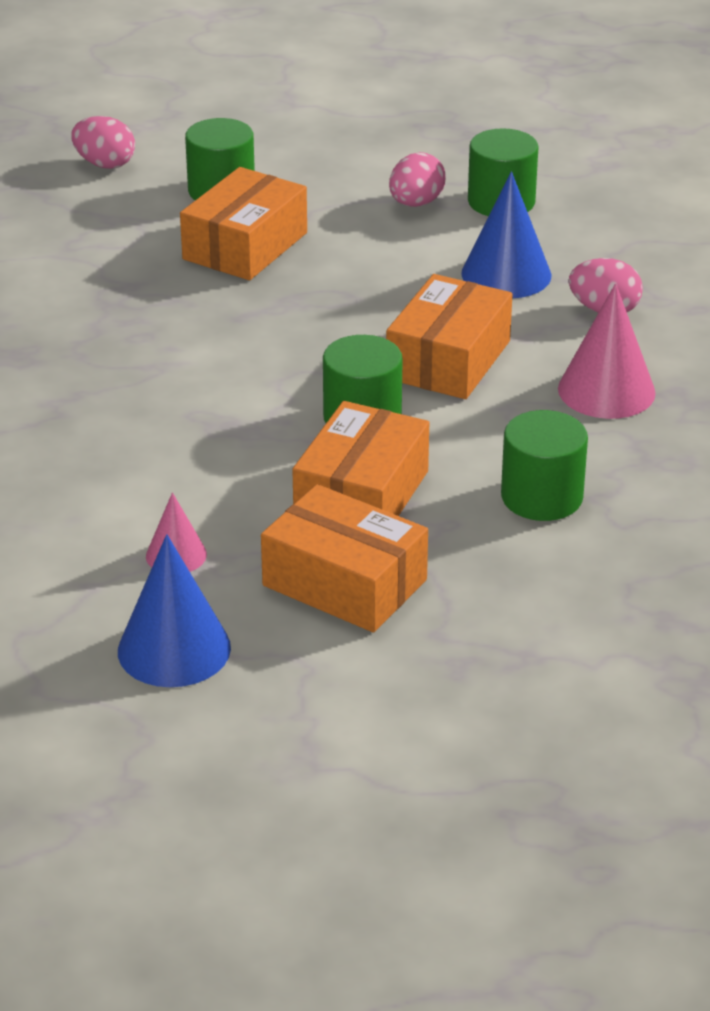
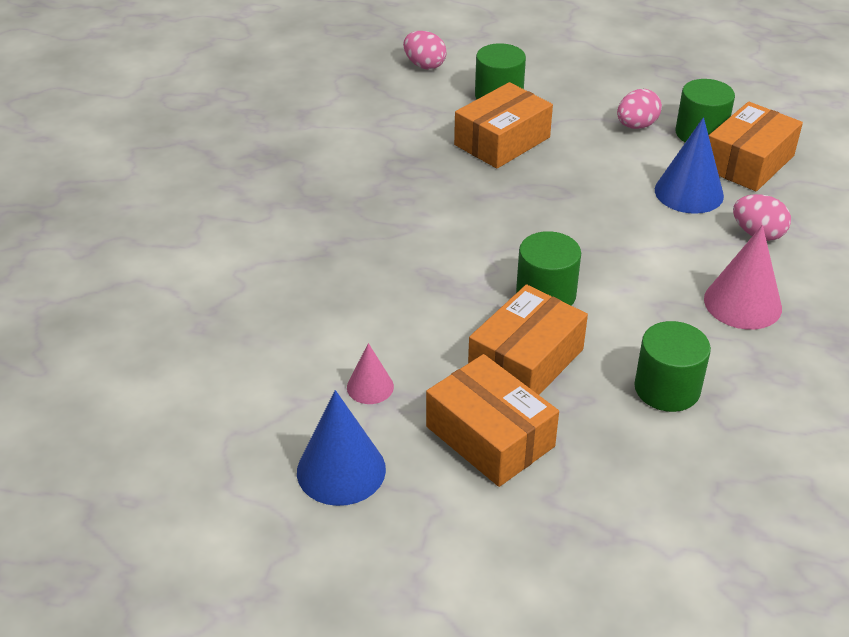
camera: 15 degrees right, 5 degrees up
orange box [386,274,513,399] -> orange box moved to [709,102,803,191]

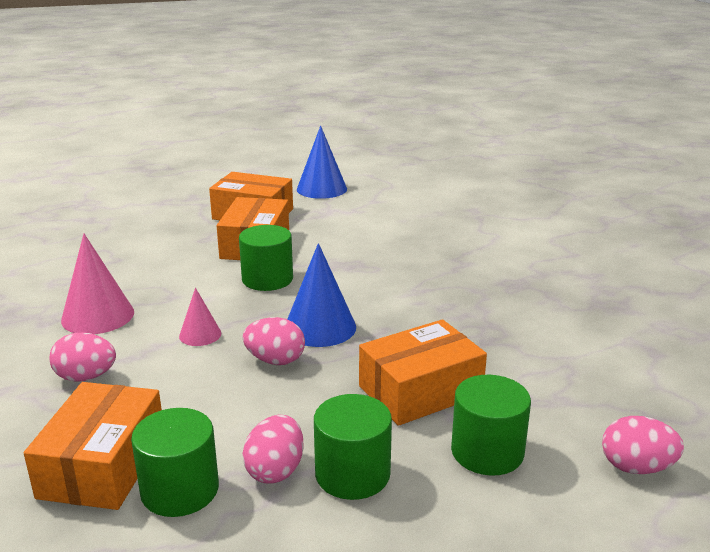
camera: 150 degrees right, 15 degrees down
pink cone [347,343,394,404] -> pink cone moved to [179,288,221,346]
orange box [454,82,553,169] -> orange box turned 45 degrees clockwise [359,319,487,426]
green cylinder [634,321,711,412] -> green cylinder moved to [314,394,392,500]
blue cone [655,117,724,214] -> blue cone moved to [288,243,356,347]
none -> pink egg [243,317,305,365]

